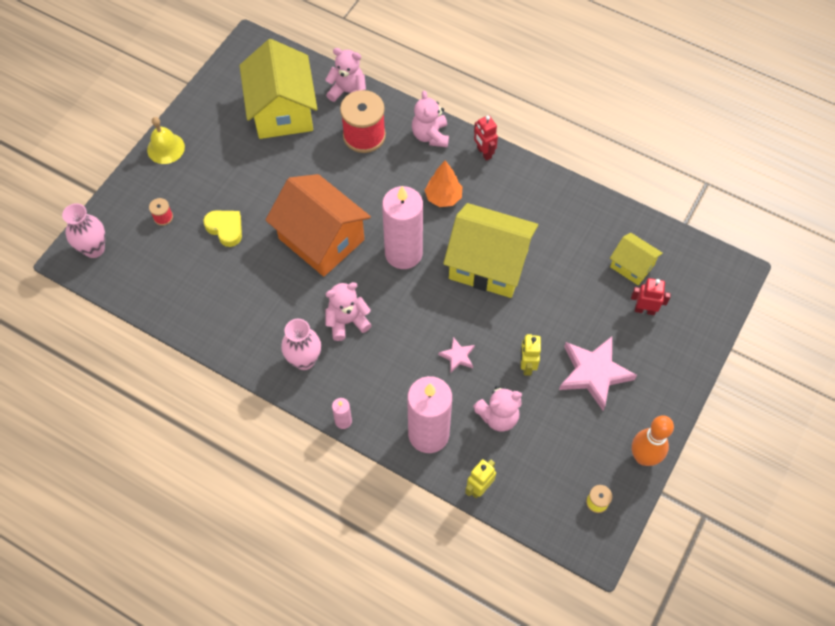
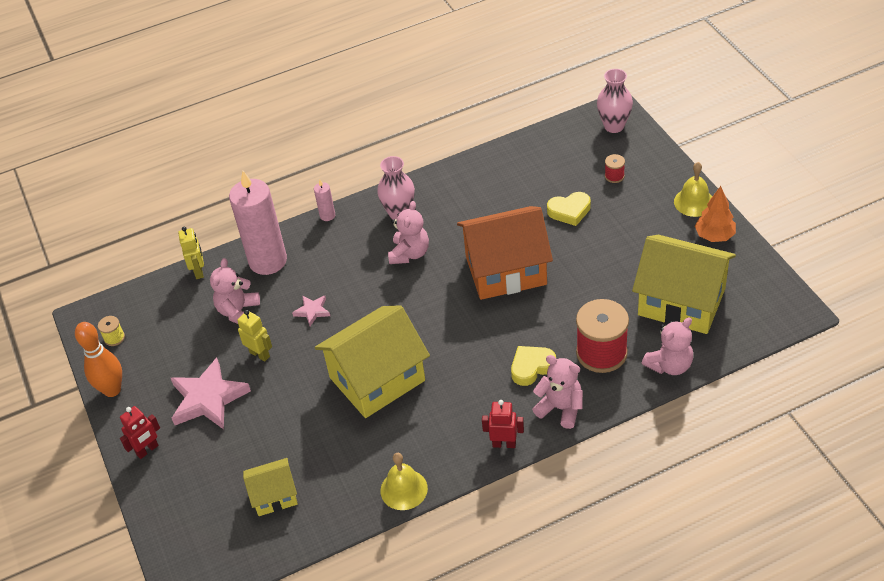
camera: 130 degrees right, 15 degrees down
pink candle [382,186,423,269] -> none
orange tree [425,160,462,207] -> orange tree moved to [695,186,736,242]
red robot [631,278,671,315] -> red robot moved to [120,406,160,459]
none -> yellow bell [380,453,428,510]
none -> yellow heart [511,346,556,386]

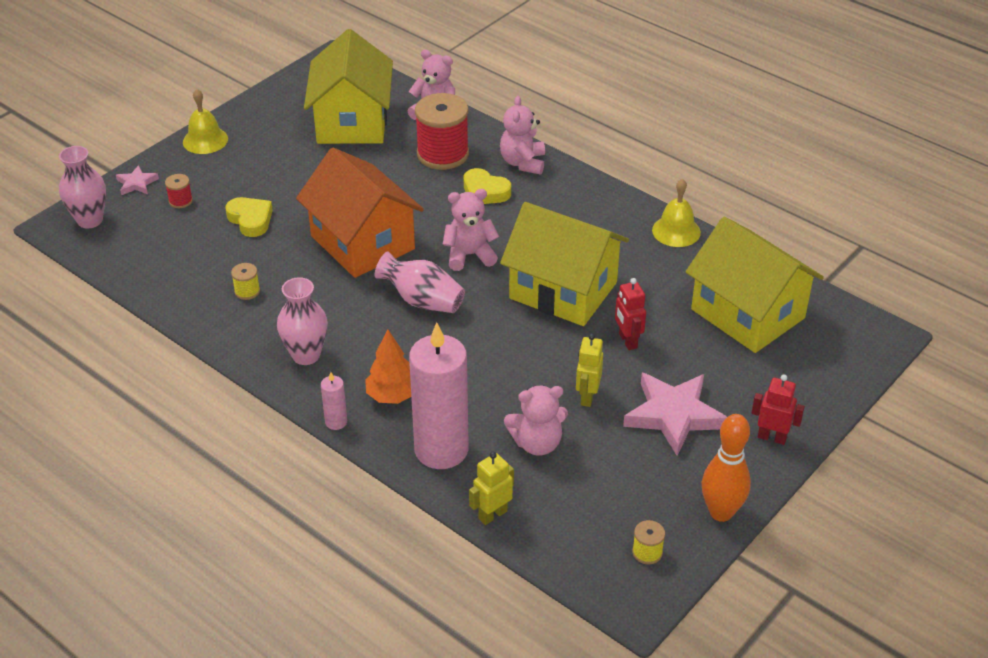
camera: 120 degrees left, 5 degrees down
yellow house [243,458,298,516] -> yellow house [686,217,824,353], size x1.94
pink star [292,296,330,326] -> pink star moved to [116,165,159,195]
pink teddy bear [388,201,429,264] -> pink teddy bear moved to [442,189,499,271]
red robot [482,400,524,448] -> red robot moved to [615,278,646,350]
orange tree [695,186,736,242] -> orange tree moved to [365,330,411,404]
none -> yellow spool [231,263,260,300]
none -> pink vase [375,251,465,313]

